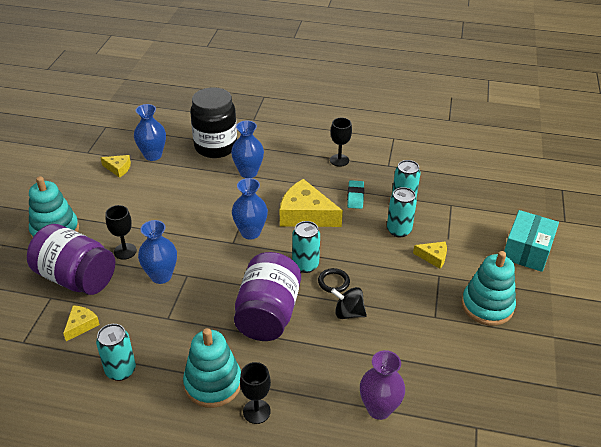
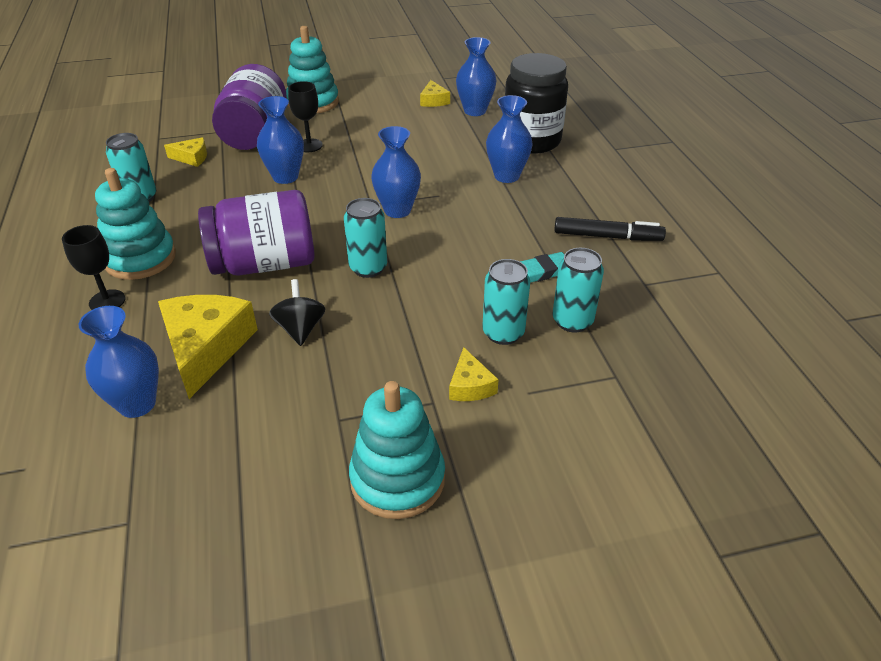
camera: 65 degrees right, 0 degrees up
yellow cheese [280,179,343,227] -> yellow cheese moved to [158,295,258,399]
black ring [318,268,350,293] -> none
black goblet [330,118,352,167] -> black marker [554,217,666,241]
purple vase [360,350,405,420] -> blue vase [79,306,159,418]
turquoise box [504,210,559,272] -> none

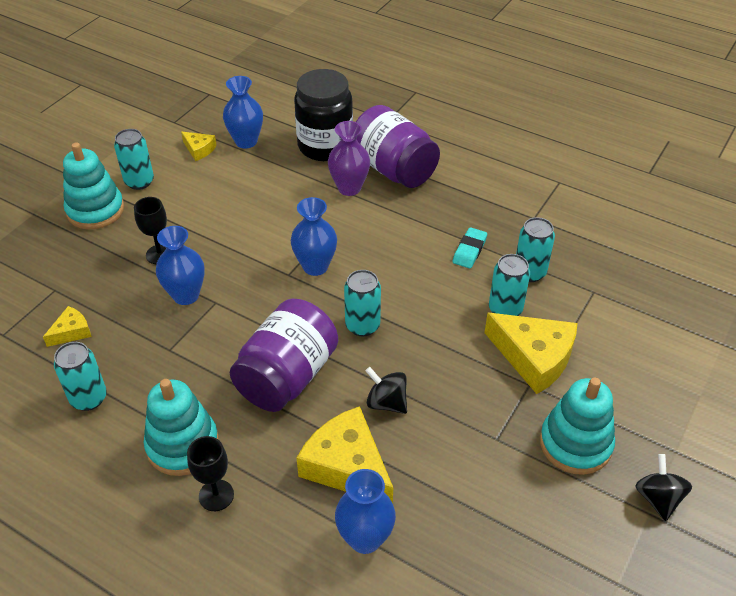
camera: 45 degrees left, 5 degrees up
purple jar [212,64,287,150] -> purple jar moved to [356,105,440,188]
yellow cheese [449,347,499,401] -> yellow cheese [485,313,578,394], size x2.00
blue vase [486,95,533,183] -> purple vase [328,121,370,196]
black marker [554,217,666,241] -> none
none -> turquoise can [114,129,154,190]
none -> black spinning top [635,454,692,521]

